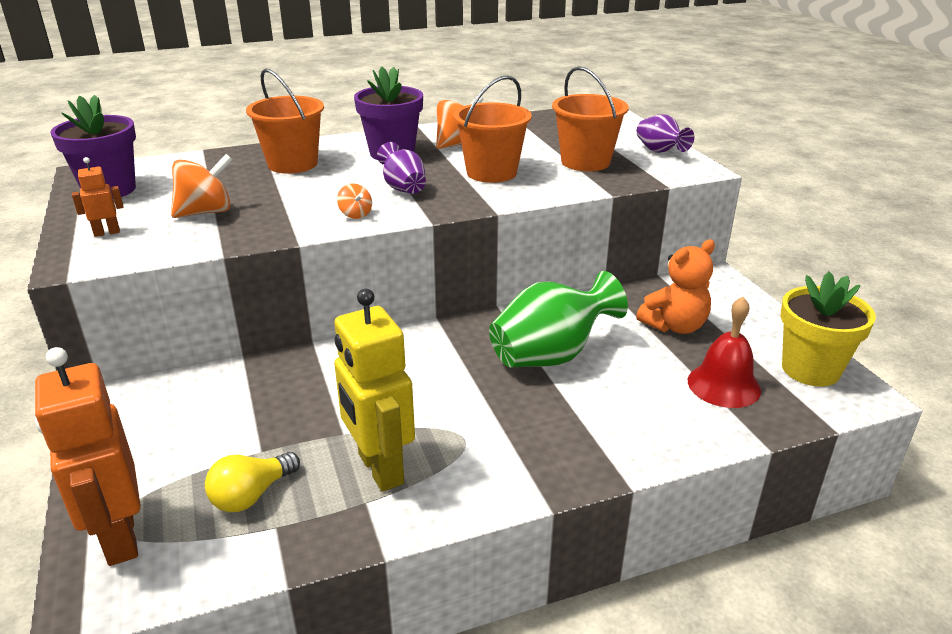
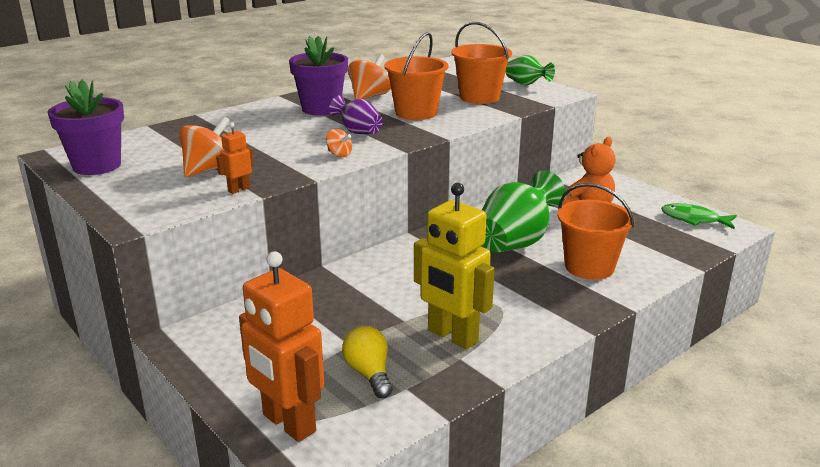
camera: 20 degrees left, 5 degrees down
orange robot [72,157,124,237] -> orange robot moved to [216,122,253,194]
yellow light bulb [205,452,300,512] -> yellow light bulb turned 135 degrees clockwise [342,326,393,398]
orange bucket [246,69,324,174] -> orange bucket moved to [557,183,634,280]
purple vase [637,114,694,153] -> green vase [506,55,555,85]
red bell [688,297,761,408] -> none
yellow flower pot [780,272,876,387] -> green fish [661,203,737,229]

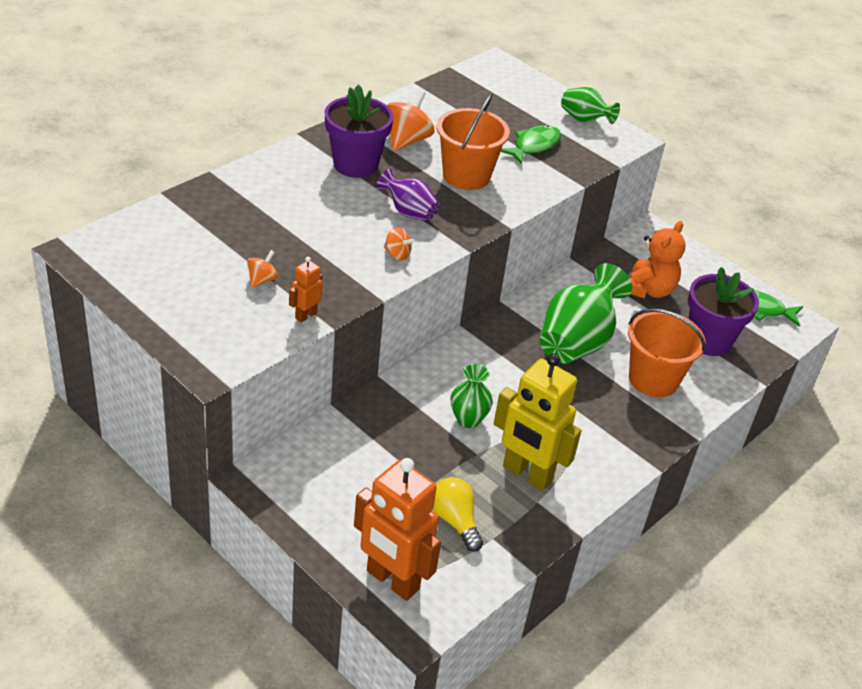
camera: 10 degrees left, 15 degrees up
purple flower pot [47,80,124,175] -> purple flower pot moved to [688,267,759,356]
orange spinning top [180,116,230,177] -> orange spinning top [247,250,278,288], size x0.53
orange bucket [451,22,512,104] -> green fish [501,125,561,165]
none -> green vase [451,363,493,428]

